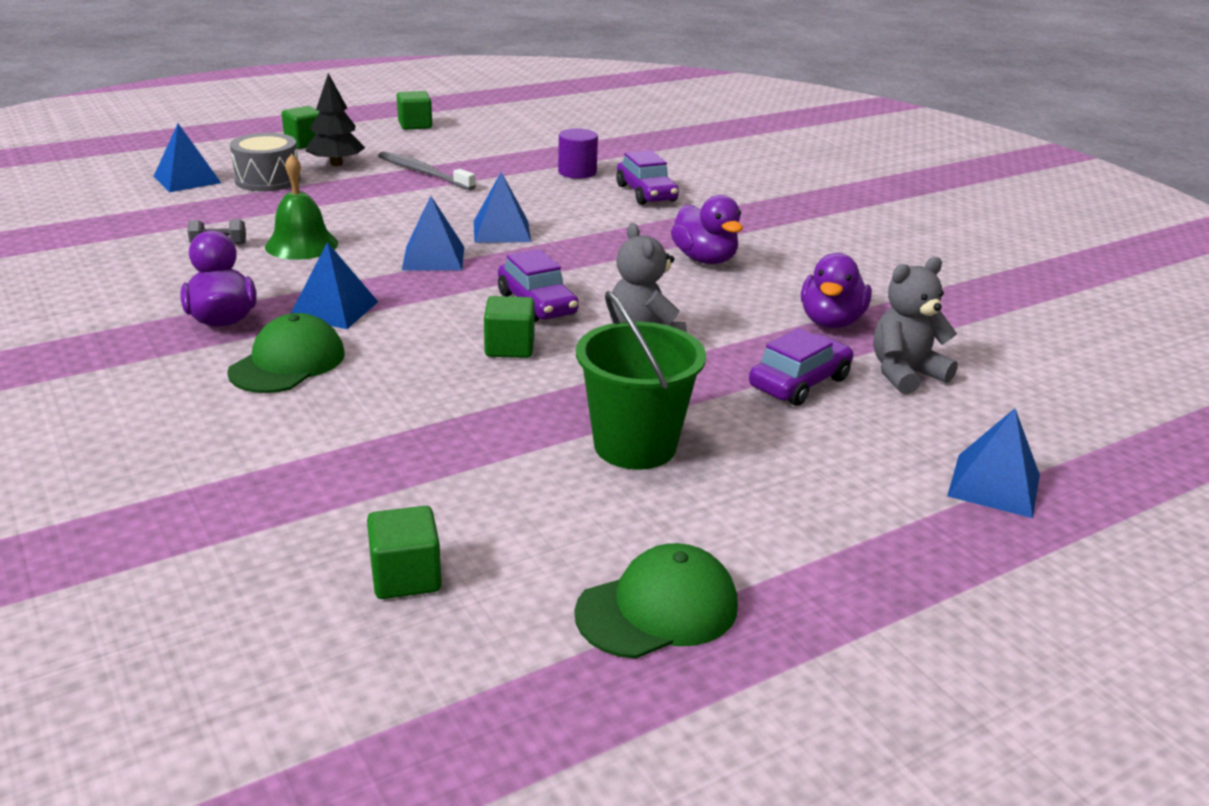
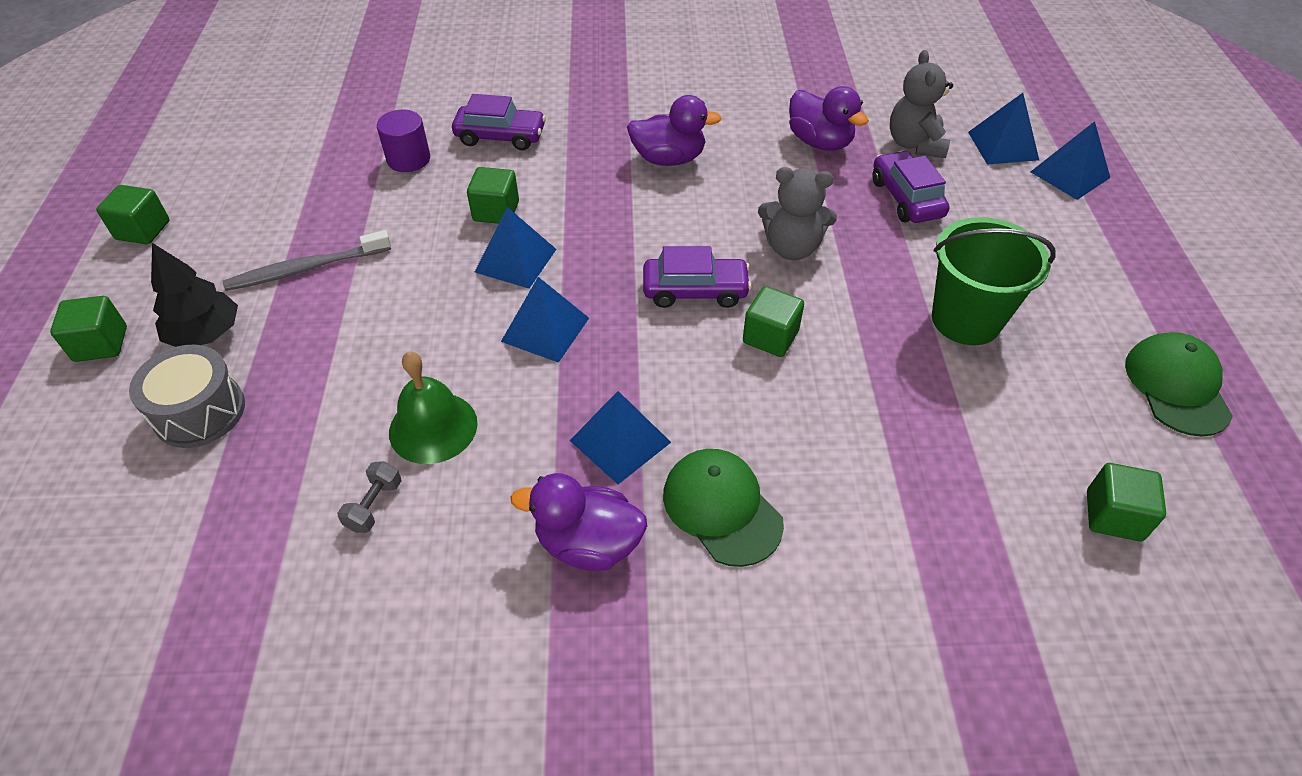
camera: 60 degrees left, 20 degrees up
blue pyramid [153,124,221,192] -> blue pyramid moved to [968,93,1039,165]
none -> green cube [467,167,519,224]

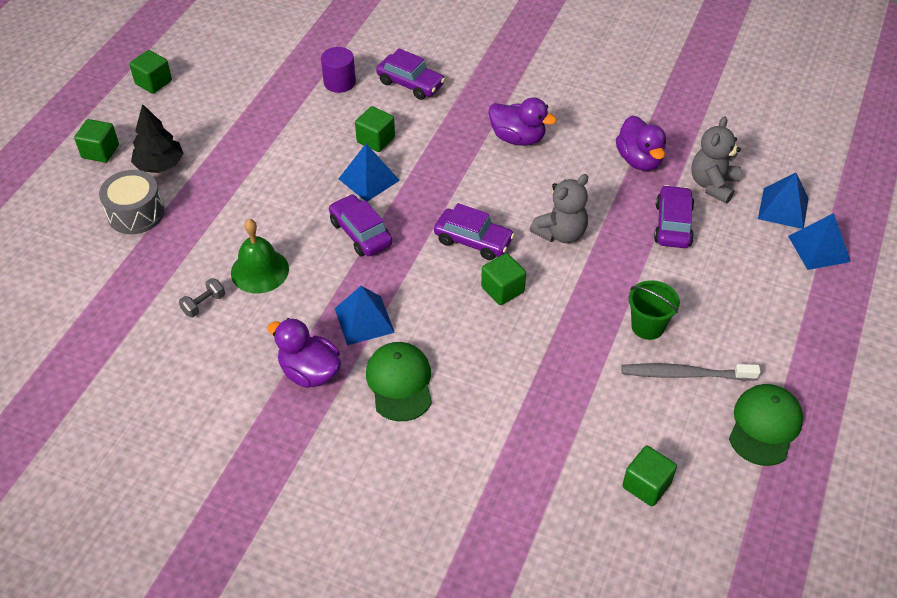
camera: 25 degrees right, 0 degrees up
grey toothbrush [223,230,391,291] -> grey toothbrush moved to [621,363,761,381]
blue pyramid [501,277,589,363] -> purple car [329,194,392,256]
grey teddy bear [758,167,837,260] -> grey teddy bear turned 75 degrees counterclockwise [530,174,589,243]
green bucket [932,217,1056,345] -> green bucket [629,280,680,340], size x0.63

